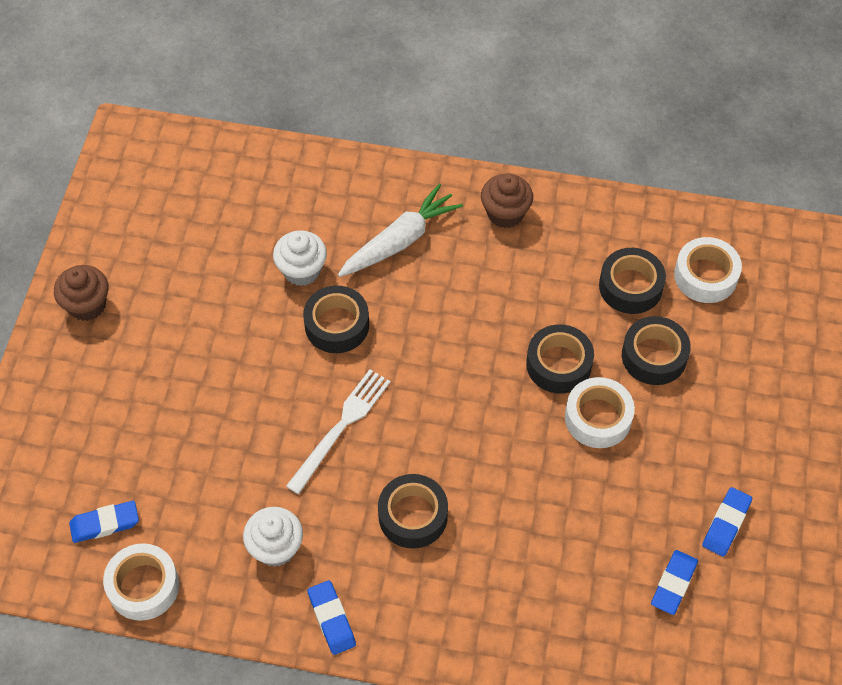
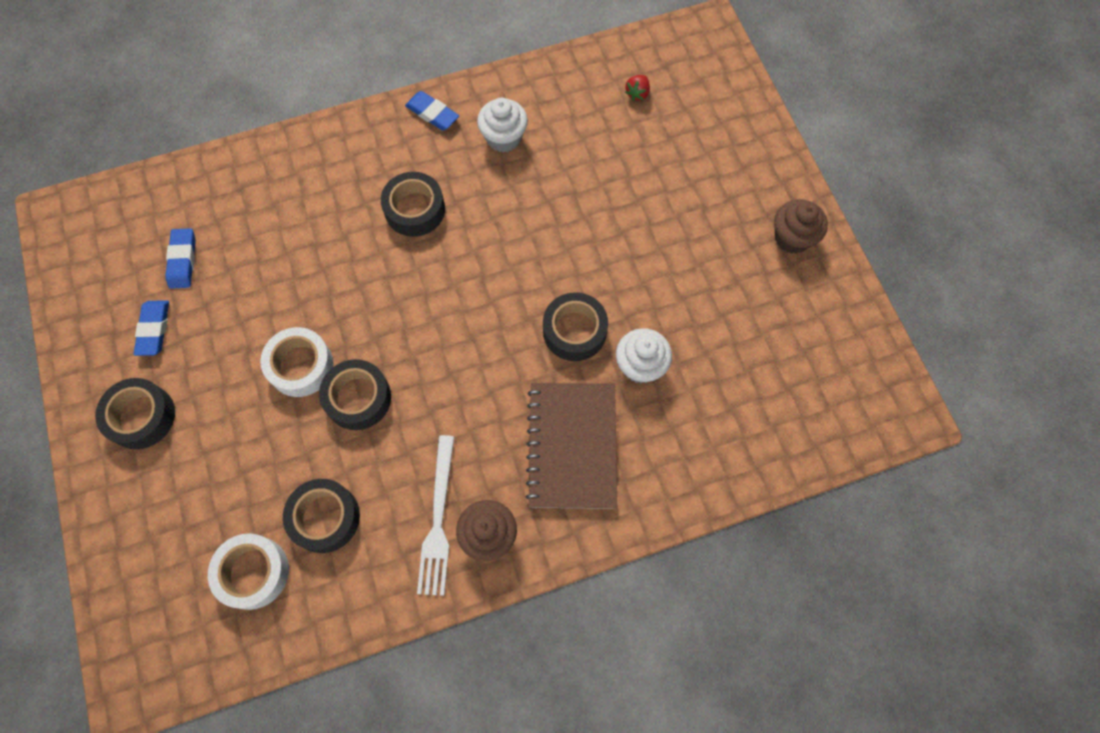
camera: 150 degrees right, 10 degrees up
blue eraser [69,501,139,543] -> red strawberry [625,75,650,101]
white tape [103,543,179,621] -> none
white fork [286,369,391,494] -> white fork moved to [417,435,454,596]
white carrot [338,183,463,277] -> brown notebook [525,383,617,509]
black tape [622,316,691,385] -> black tape moved to [95,378,175,449]

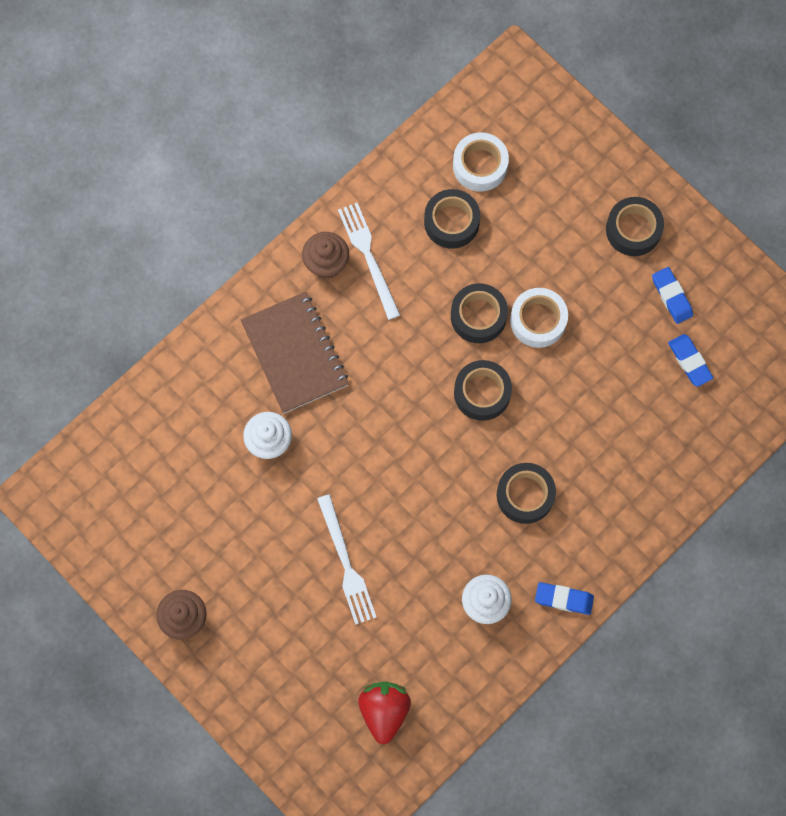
camera: 155 degrees right, 5 degrees up
black tape [543,292,608,361] -> black tape moved to [454,360,512,421]
red strawberry [625,75,650,101] -> red strawberry [358,682,411,744], size x2.01
none -> white fork [317,494,377,625]

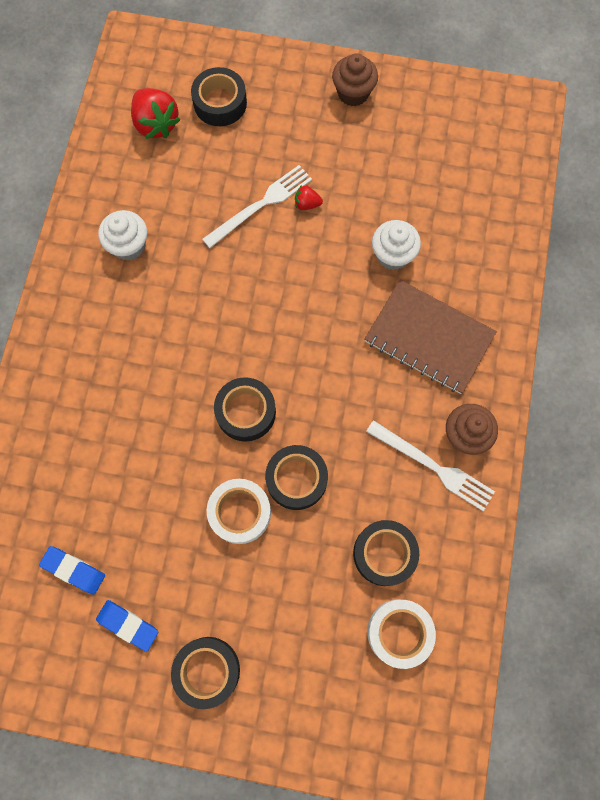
camera: 145 degrees right, 0 degrees up
white fork [317,494,377,625] -> white fork turned 105 degrees clockwise [202,165,312,248]
black tape [497,463,556,524] -> black tape moved to [191,67,247,126]
blue eraser [535,582,594,615] -> none
none -> red strawberry [295,185,323,210]

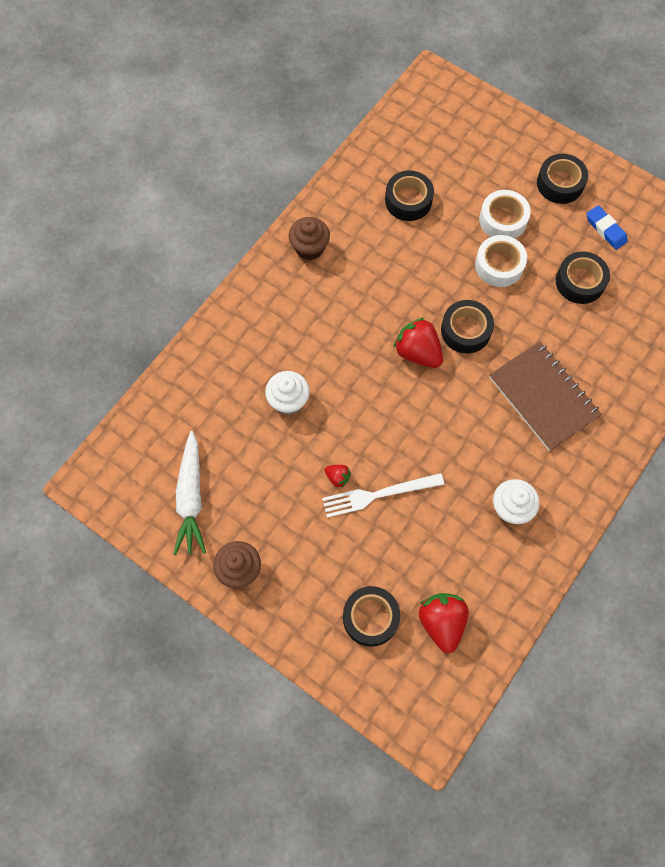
camera: 155 degrees left, 5 degrees down
blue eraser [39,546,105,594] -> none
black tape [265,445,328,510] -> black tape moved to [556,251,610,304]
brown notebook [364,280,497,394] -> brown notebook moved to [489,341,602,451]
white fork [366,420,495,511] -> none
white tape [367,600,436,669] -> white tape moved to [479,190,531,238]
none -> white carrot [173,431,206,555]
none -> red strawberry [394,318,443,368]

